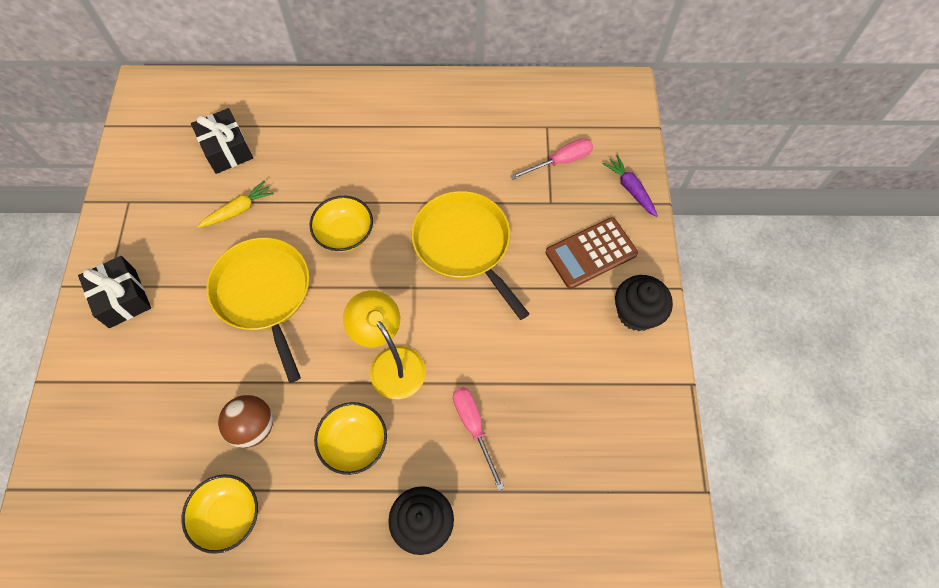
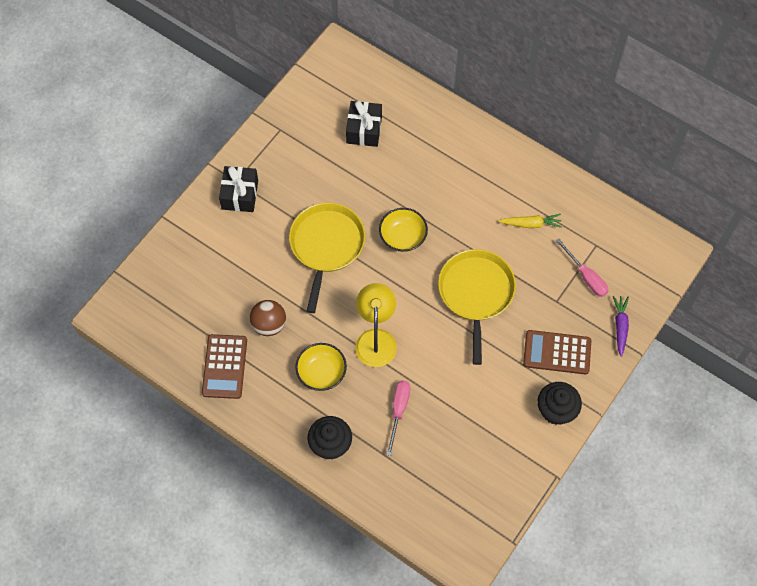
camera: 35 degrees right, 0 degrees up
yellow bowl [181,474,258,554] -> brown calculator [202,334,247,399]
yellow carrot [197,180,274,228] -> yellow carrot moved to [498,214,562,228]
pink screwdriver [510,138,593,180] -> pink screwdriver turned 45 degrees clockwise [556,239,608,297]

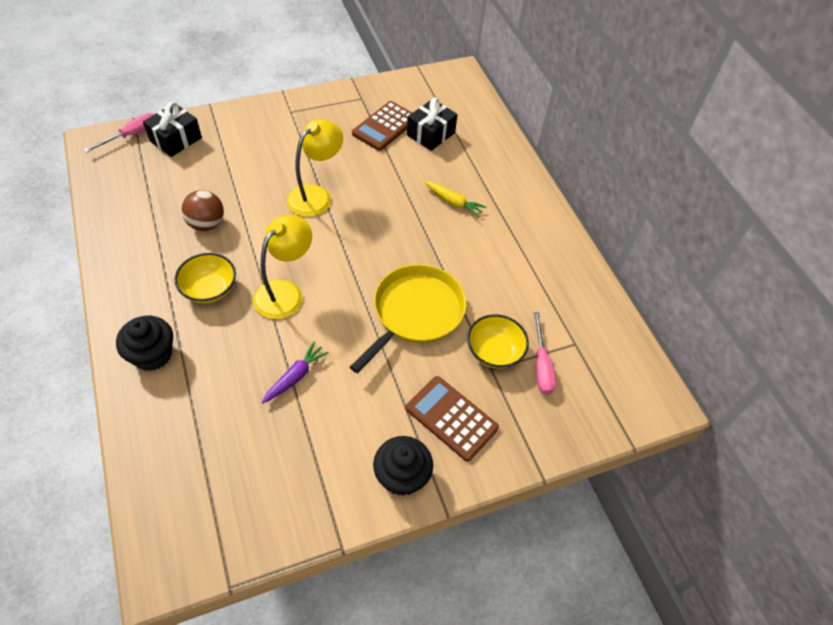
camera: 30 degrees right, 10 degrees down
brown calculator [202,334,247,399] -> brown calculator moved to [352,101,412,151]
black gift [219,166,258,212] -> black gift moved to [143,102,202,157]
yellow pan [289,203,365,313] -> yellow lamp [287,119,343,217]
yellow bowl [379,208,428,252] -> yellow bowl moved to [467,314,529,369]
pink screwdriver [387,381,410,456] -> pink screwdriver moved to [84,113,154,153]
yellow carrot [498,214,562,228] -> yellow carrot moved to [424,181,486,217]
purple carrot [613,296,629,357] -> purple carrot moved to [262,342,329,403]

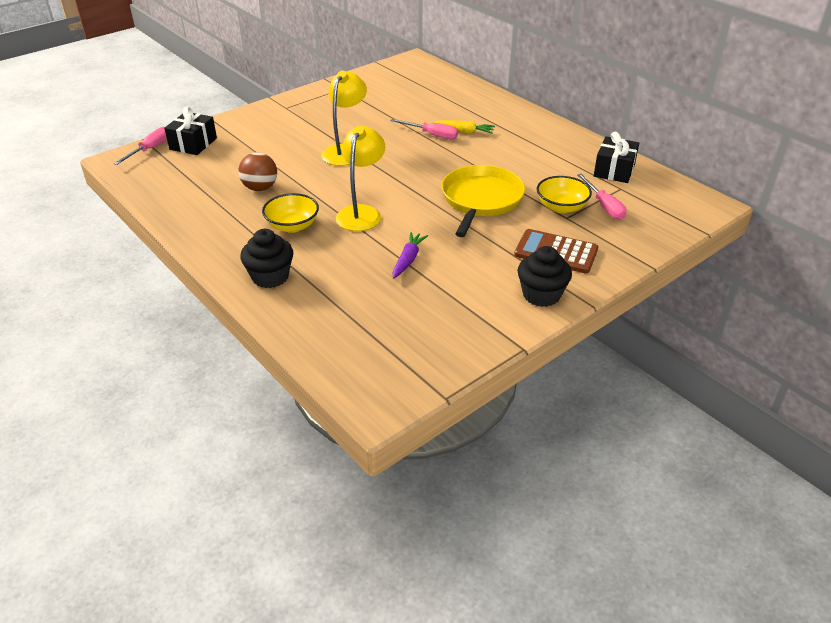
camera: 15 degrees left, 15 degrees down
brown calculator [352,101,412,151] -> none
black gift [407,98,458,151] -> black gift moved to [594,132,639,183]
none -> pink screwdriver [391,119,458,139]

